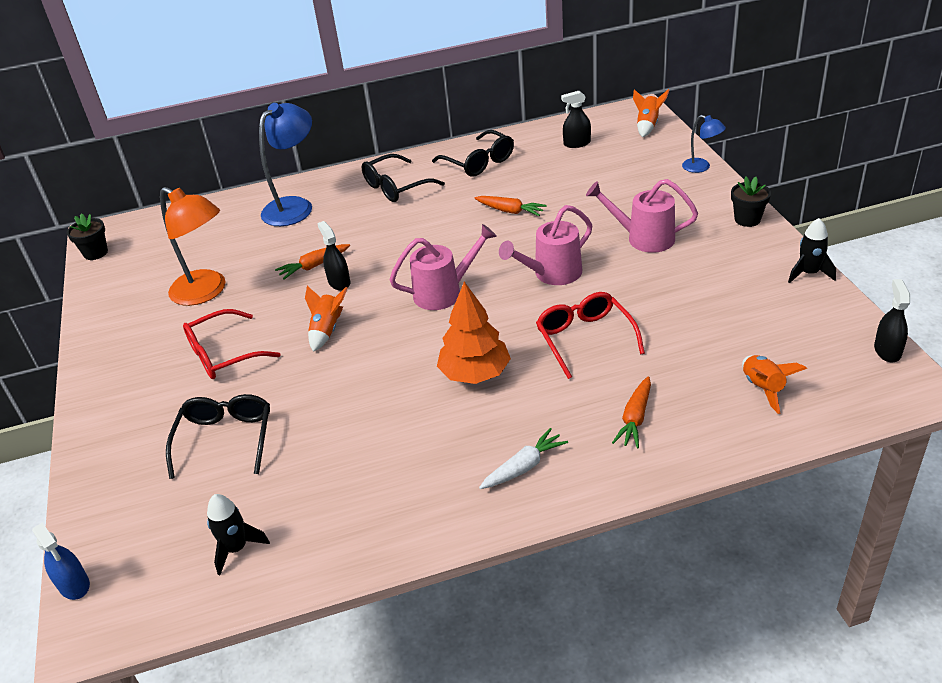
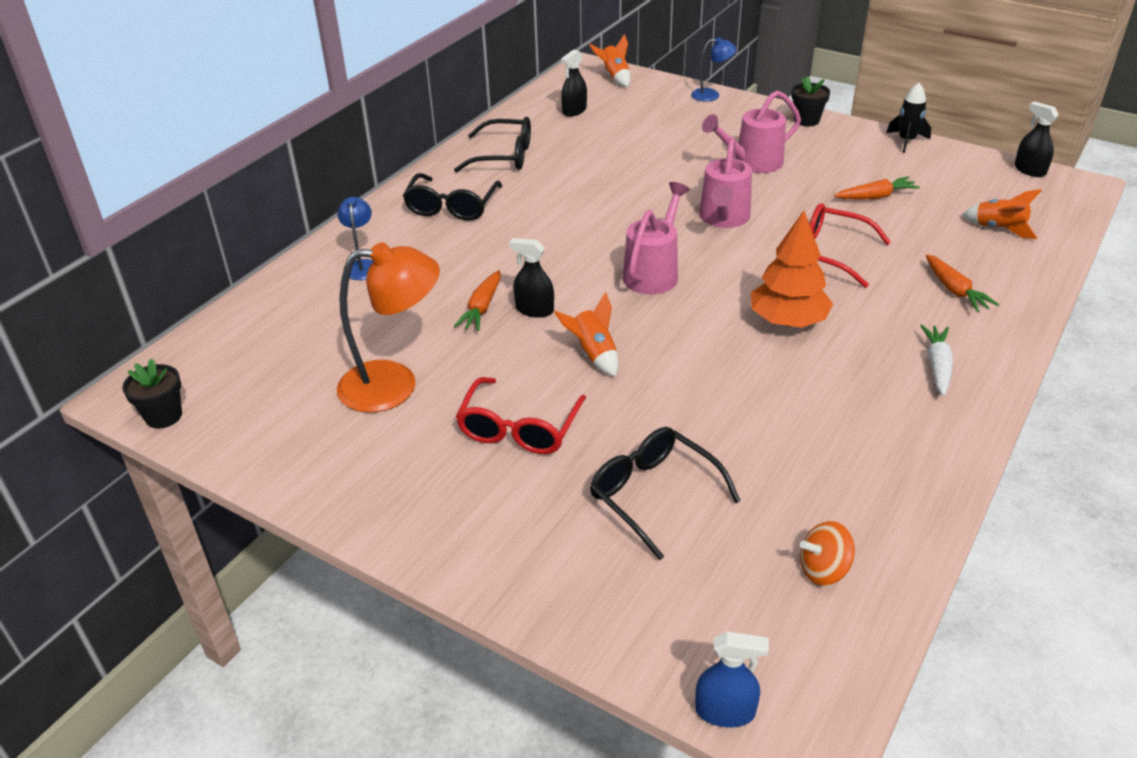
camera: 45 degrees left, 0 degrees up
black rocket [207,494,270,575] -> orange spinning top [800,521,855,585]
blue lamp [259,103,312,226] -> blue lamp [338,197,373,280], size x0.52
orange carrot [474,196,546,216] -> orange carrot moved to [834,176,920,200]

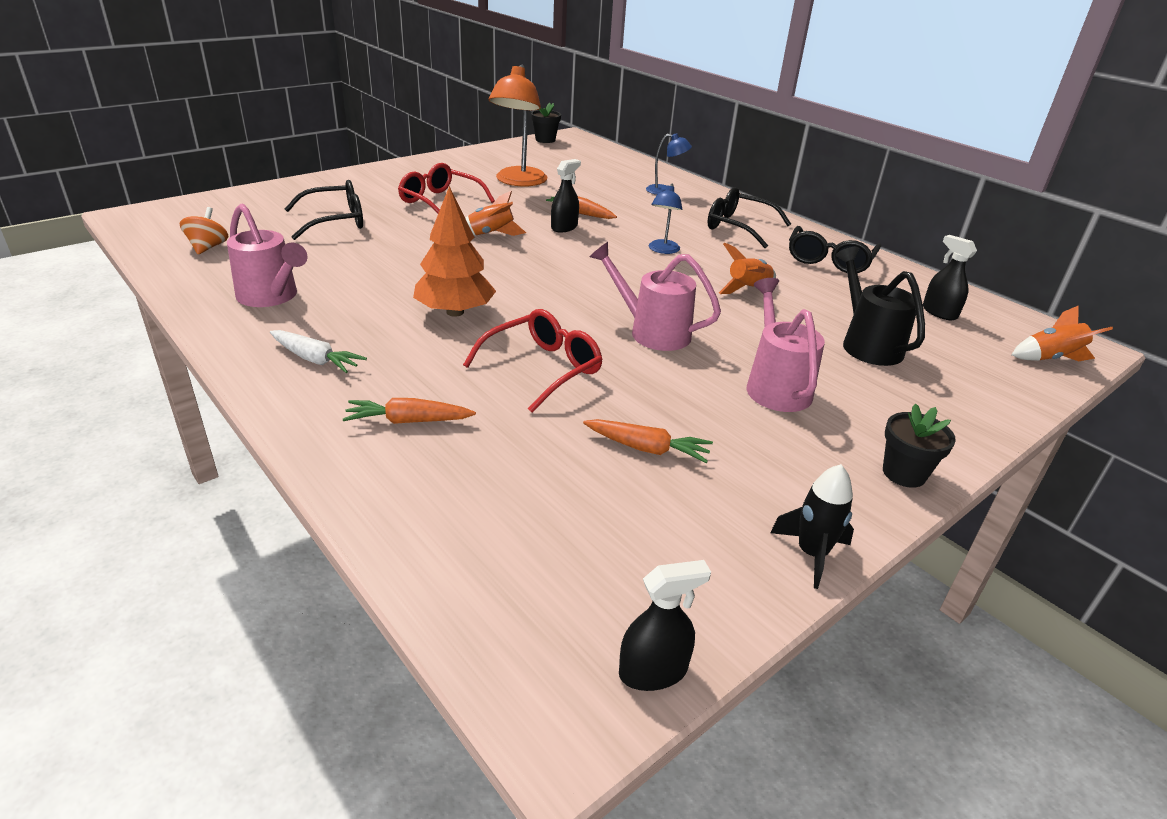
camera: 105 degrees right, 5 degrees down
pink watering can [623,182,690,294] -> pink watering can moved to [227,204,308,307]
blue lamp [691,37,737,102] -> blue lamp moved to [649,184,682,254]
blue spray bottle [695,632,769,727] -> none
orange carrot [834,176,920,200] -> orange carrot turned 75 degrees counterclockwise [583,419,713,463]
orange rocket [962,189,1042,239] -> orange rocket moved to [719,243,776,294]
none -> black watering can [836,247,925,366]

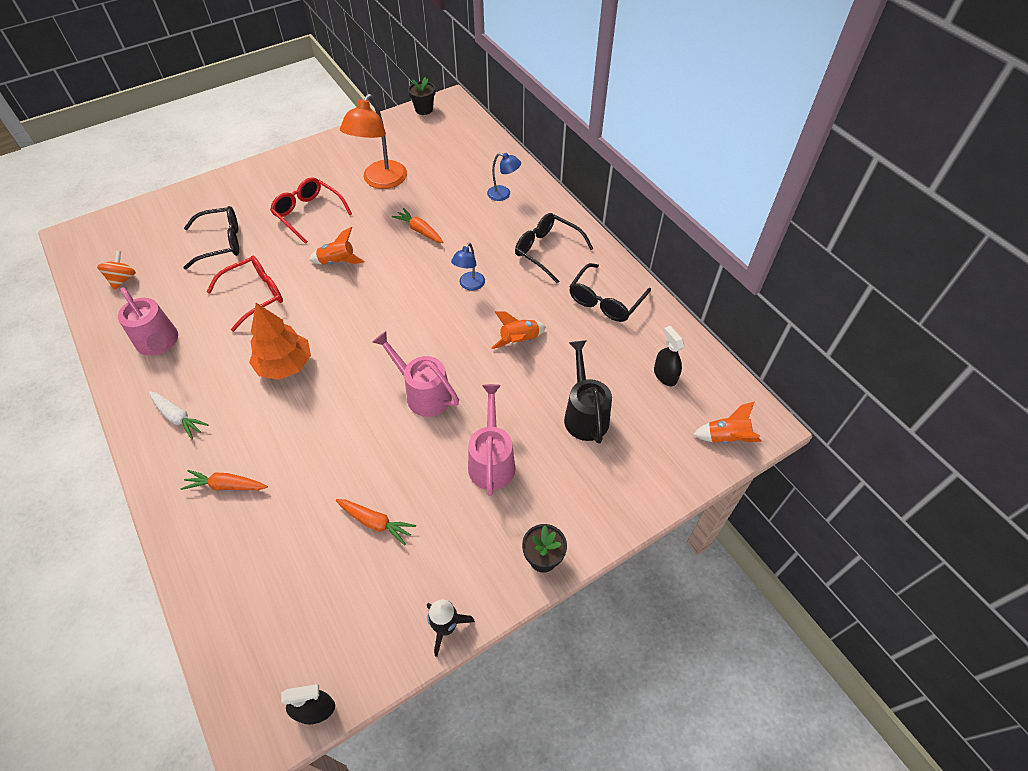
camera: 10 degrees right, 20 degrees up
red glasses [463,309,603,413] -> red glasses moved to [207,256,283,332]
black spray bottle [551,159,581,233] -> none

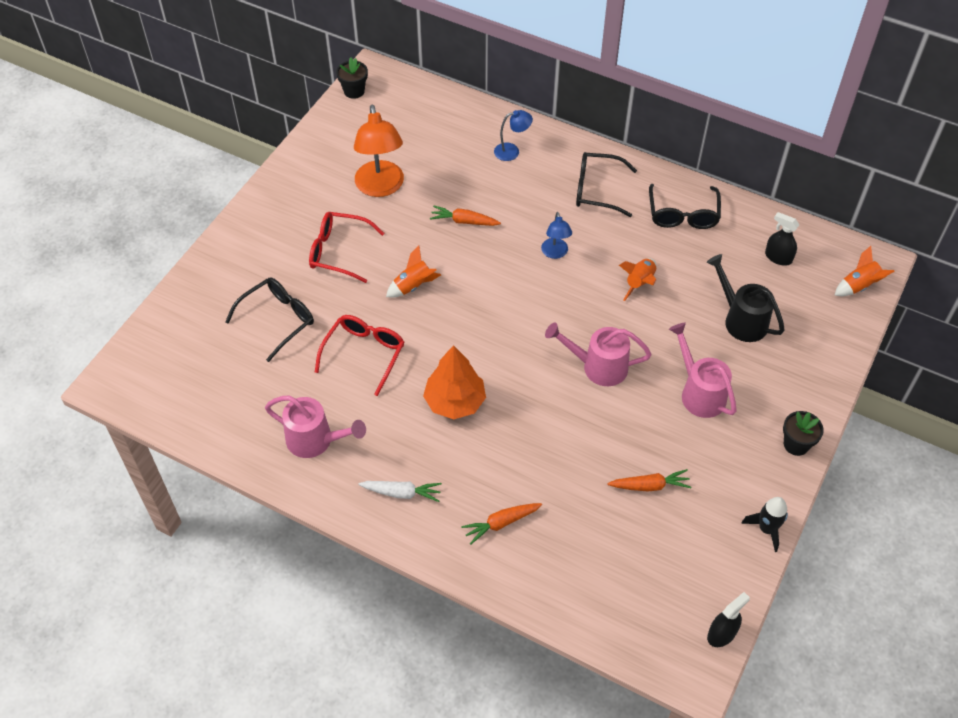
camera: 30 degrees left, 0 degrees up
orange spinning top [97,251,136,290] -> none

